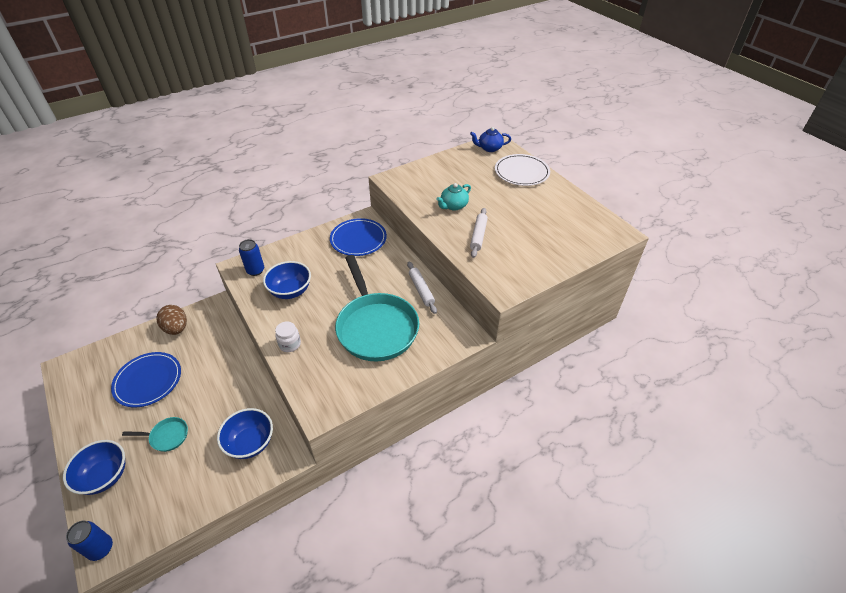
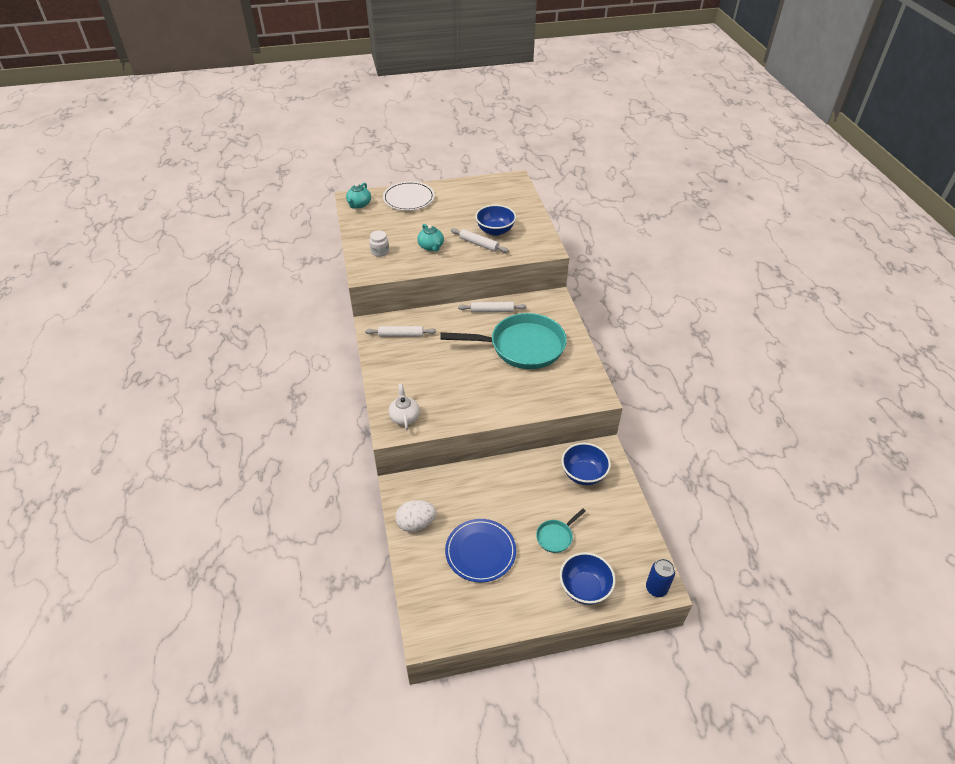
camera: 70 degrees left, 0 degrees up
turquoise pan [122,417,188,452] -> turquoise pan turned 150 degrees counterclockwise [536,509,586,553]
brown egg [157,305,187,335] -> white egg [395,500,436,532]
blue can [239,239,264,276] -> white teapot [389,383,420,431]
blue bowl [263,261,311,299] -> blue bowl moved to [475,205,516,236]
white jar [275,321,301,352] -> white jar moved to [370,230,389,257]
blue plate [330,218,387,256] -> white rolling pin [365,326,436,337]
blue teapot [470,127,511,152] -> turquoise teapot [346,183,371,209]

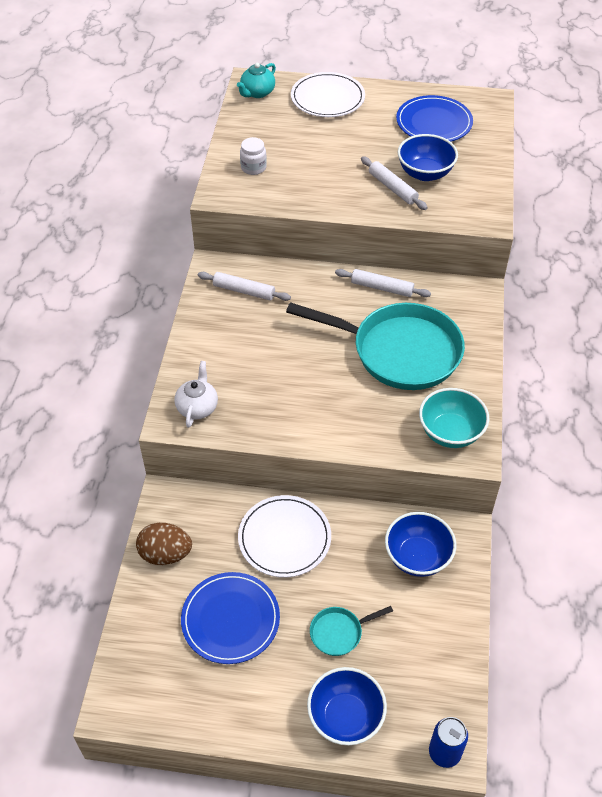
camera: 20 degrees right, 5 degrees up
white egg [395,500,436,532] -> brown egg [136,523,192,565]
turquoise teapot [417,224,444,252] -> none
none -> white plate [238,495,331,578]
none -> blue plate [396,95,473,142]
none -> turquoise bowl [419,388,489,448]

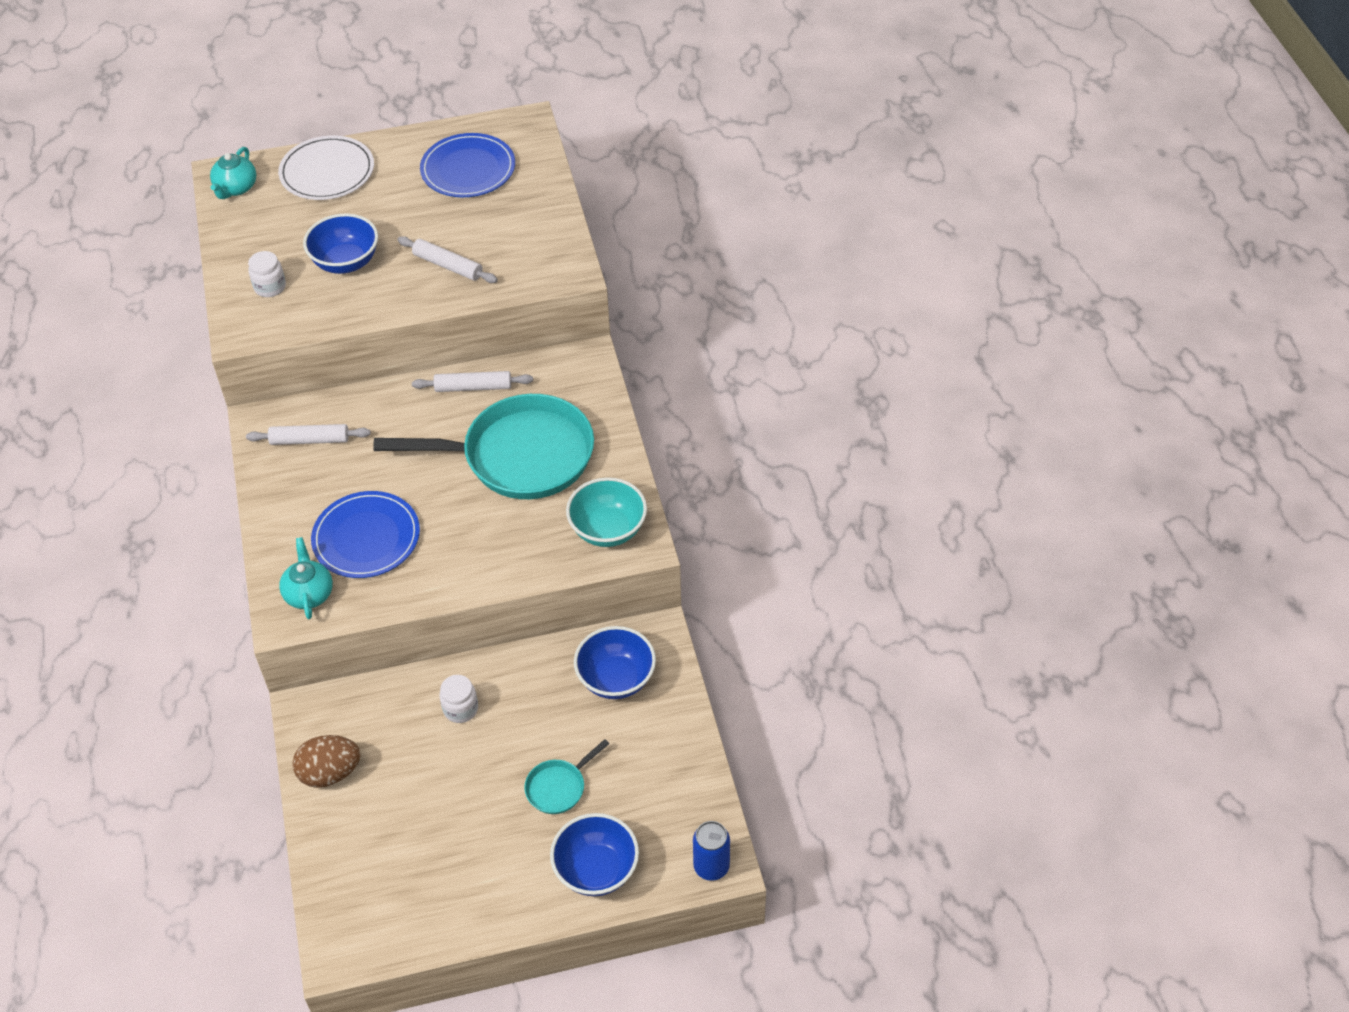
camera: 20 degrees left, 0 degrees up
white teapot [174,361,218,428] -> turquoise teapot [279,537,333,619]
blue plate [181,572,280,664] -> blue plate moved to [311,491,420,578]
white plate [238,495,331,578] -> white jar [439,675,478,723]
blue bowl [398,134,458,181] -> blue bowl moved to [303,213,378,274]

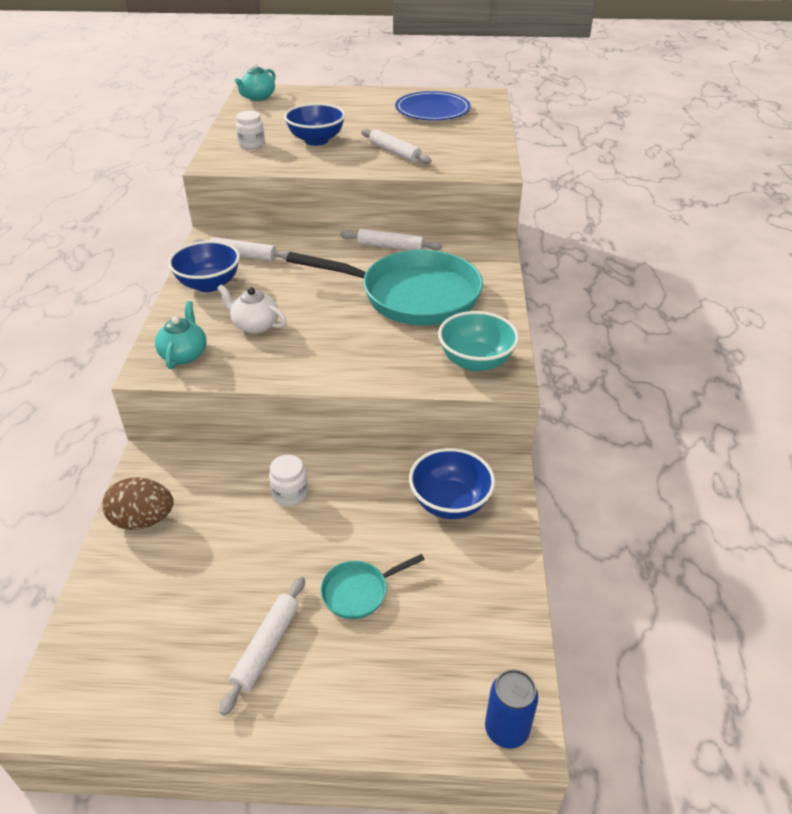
camera: 15 degrees right, 10 degrees down
white plate [278,135,374,200] -> none
blue plate [311,491,420,578] -> white teapot [217,284,287,334]
blue bowl [550,813,639,896] -> blue bowl moved to [168,241,240,292]
none -> white rolling pin [220,576,305,716]

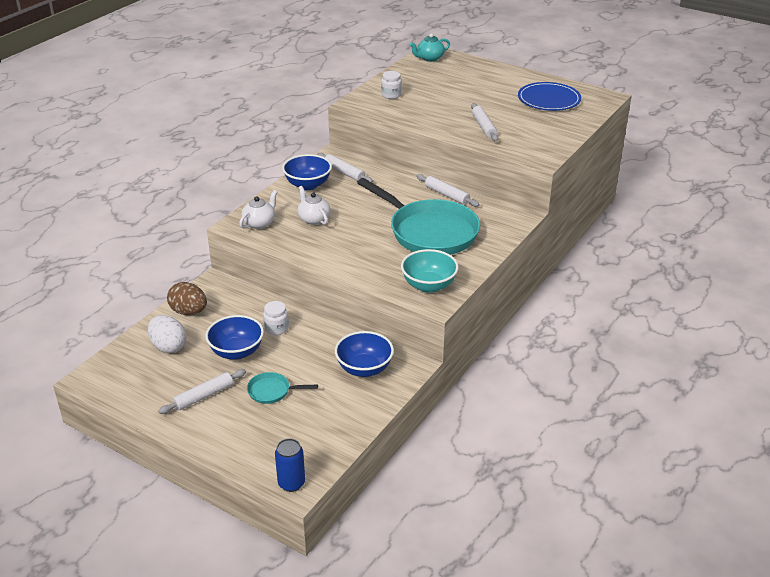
camera: 30 degrees right, 5 degrees down
turquoise teapot [155,301,207,369] -> white teapot [239,190,277,229]
blue bowl [284,103,345,146] -> blue bowl moved to [205,315,264,360]
none -> white egg [148,315,186,353]

